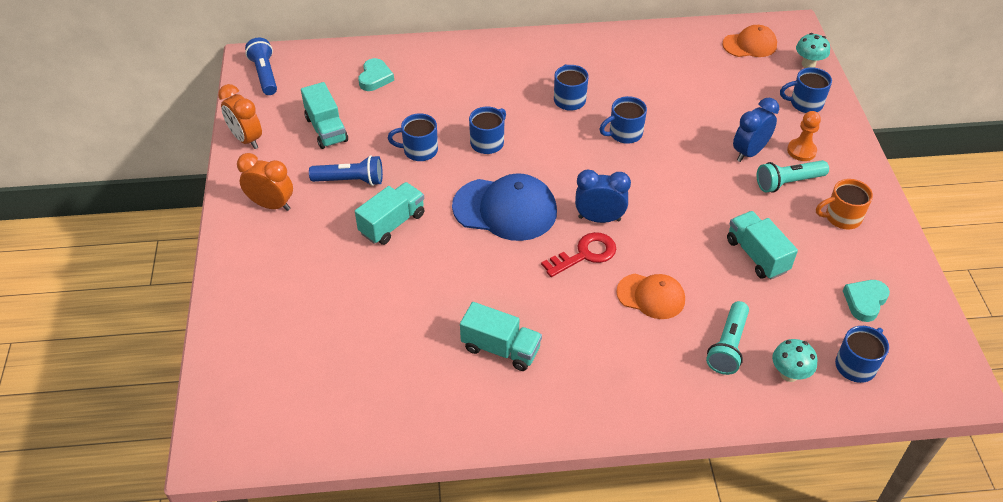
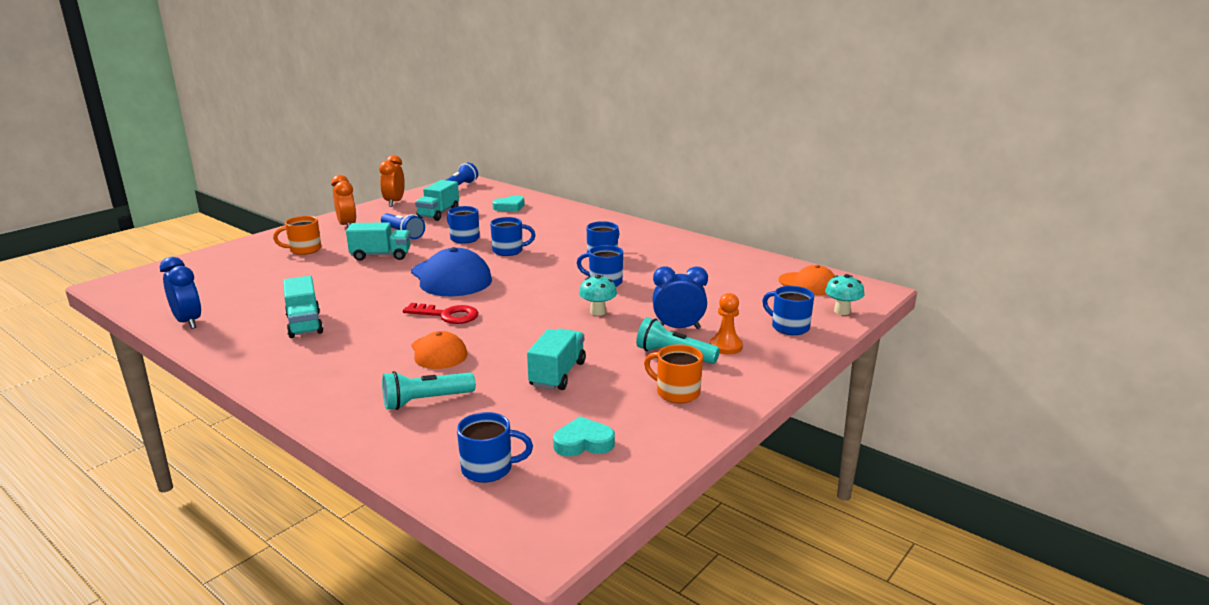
camera: 45 degrees right, 25 degrees down
blue clock [575,169,631,223] -> blue clock moved to [160,257,201,329]
turquoise mushroom [772,339,818,382] -> turquoise mushroom moved to [579,275,617,316]
none -> orange mug [273,216,321,255]

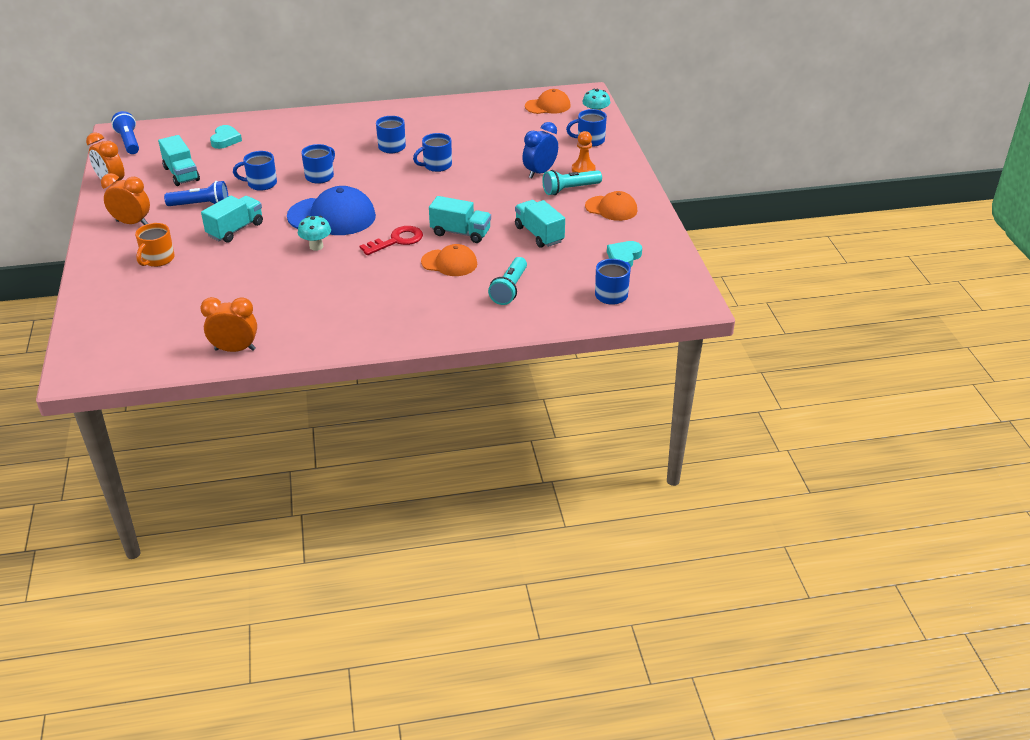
camera: 50 degrees left, 15 degrees up
blue clock [160,257,201,329] -> orange clock [200,297,257,352]
turquoise truck [283,276,323,338] -> turquoise truck moved to [429,196,491,243]
turquoise mushroom [579,275,617,316] -> turquoise mushroom moved to [298,216,331,251]
orange mug [644,344,703,403] -> orange cap [585,191,637,221]

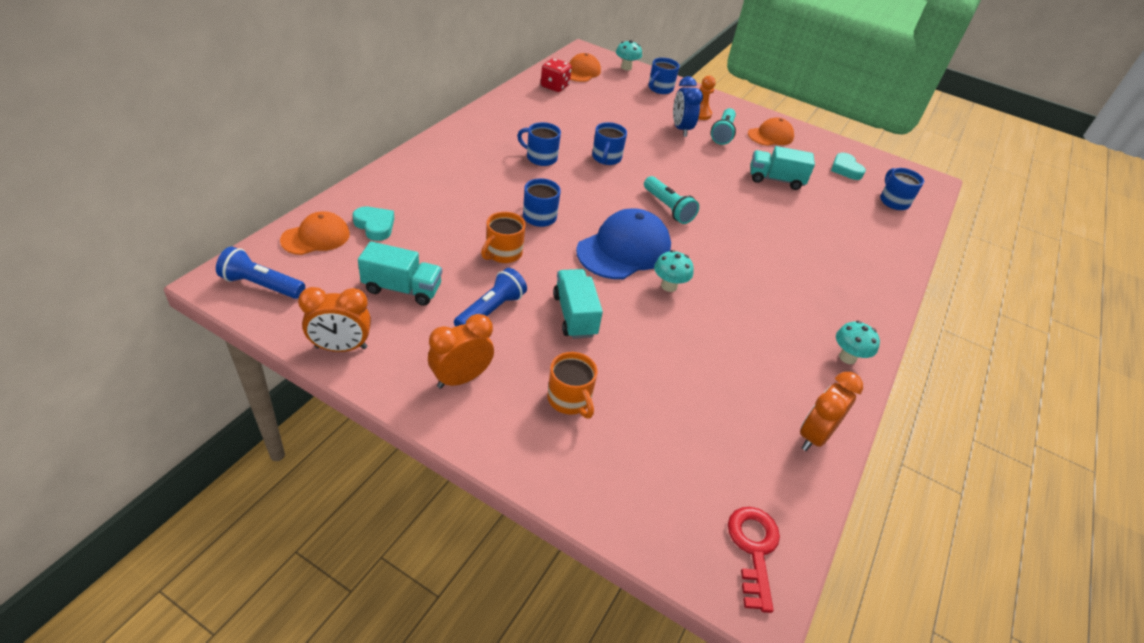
camera: 55 degrees left, 5 degrees up
blue mug [233,151,277,191] -> orange mug [481,212,526,263]
red key [360,226,423,255] -> red key moved to [728,507,780,613]
orange cap [421,244,477,276] -> orange cap moved to [280,211,350,255]
turquoise truck [429,196,491,243] -> none
turquoise flashlight [488,257,527,305] -> turquoise flashlight moved to [644,176,699,224]
none -> red dice [541,58,572,92]
none -> turquoise mushroom [836,321,880,364]

